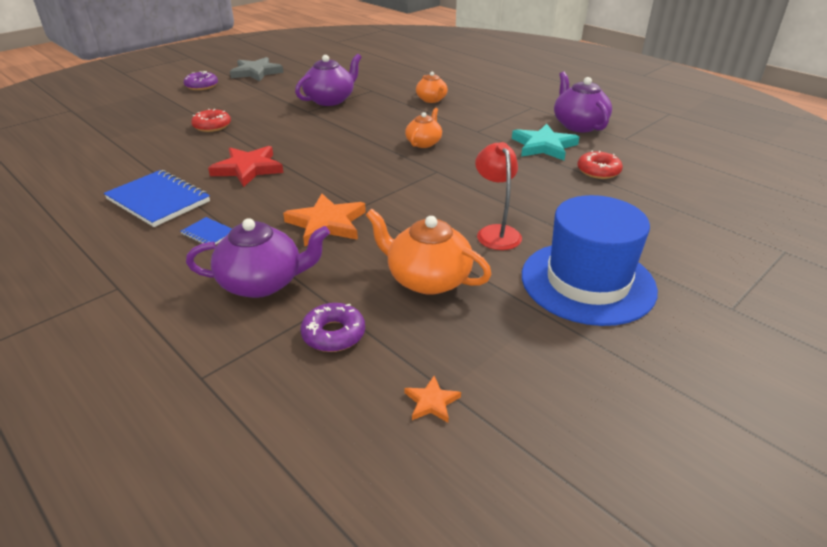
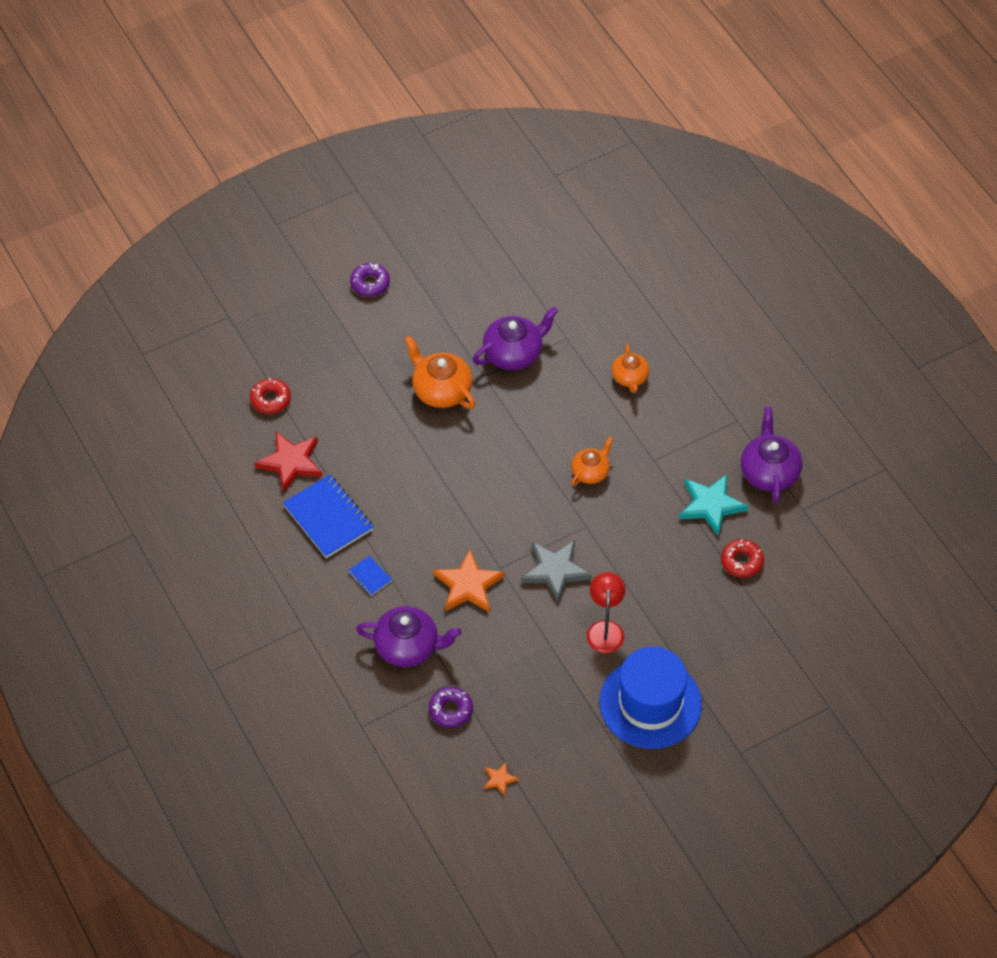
camera: 15 degrees right, 20 degrees up
red donut [191,109,231,132] -> red donut moved to [250,378,291,414]
red star [208,146,284,187] -> red star moved to [254,432,323,493]
grey star [230,57,284,81] -> grey star moved to [521,540,592,603]
orange teapot [366,209,492,295] -> orange teapot moved to [404,336,475,409]

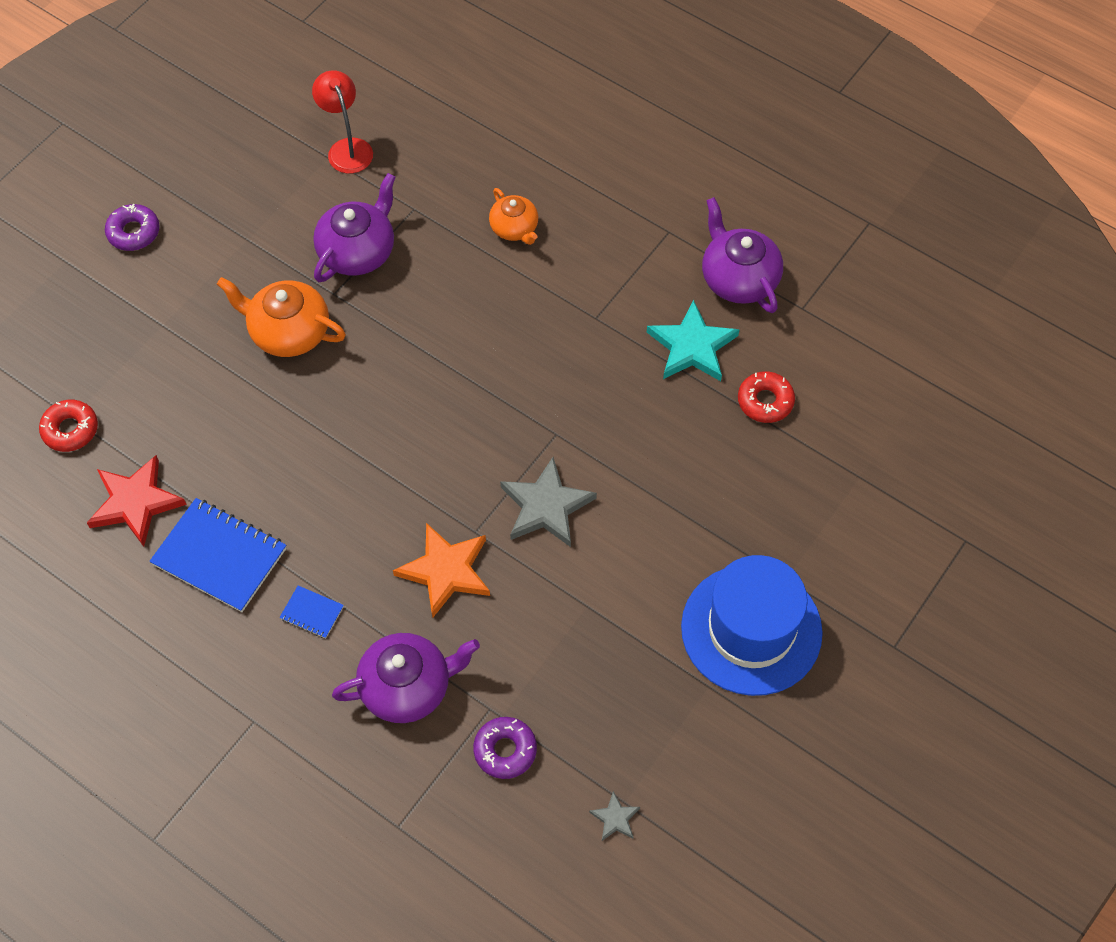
camera: 25 degrees left, 5 degrees up
orange star [484,763,519,796] -> grey star [589,791,640,841]
orange teapot [571,437,613,486] -> none
red lamp [587,572,625,653] -> red lamp moved to [312,70,373,173]

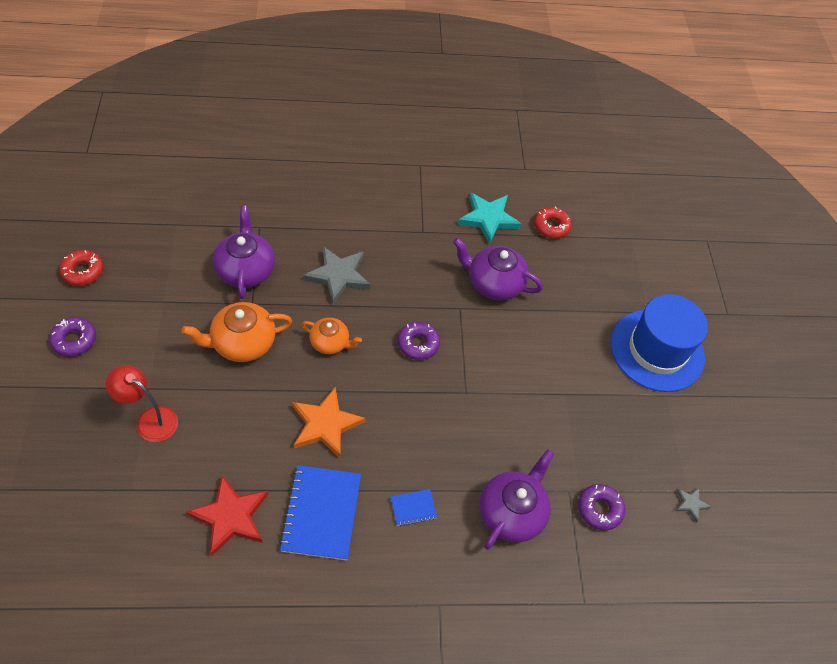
camera: 45 degrees left, 5 degrees down
red donut [39,400,98,452] -> red donut moved to [59,250,104,286]
blue notebook [149,498,286,612] -> blue notebook turned 75 degrees counterclockwise [279,465,361,560]
red lamp [312,70,373,173] -> red lamp moved to [106,365,178,442]
orange star [393,523,490,618] -> orange star moved to [292,387,365,458]
orange teapot [489,188,538,245] -> orange teapot moved to [301,318,362,354]
grey star [500,457,597,547] -> grey star moved to [303,246,371,304]
purple teapot [702,197,783,313] -> purple teapot moved to [453,238,543,300]
none -> purple donut [398,322,440,360]

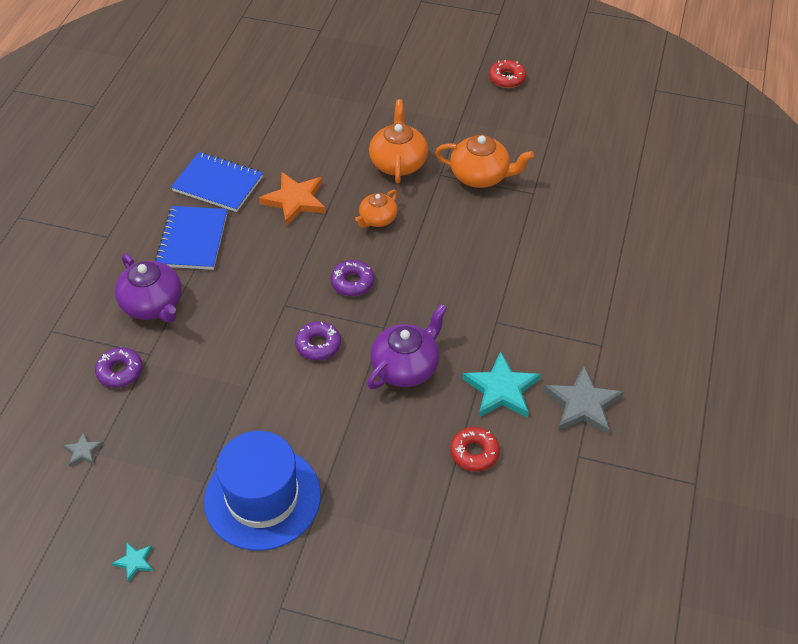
camera: 115 degrees right, 5 degrees down
purple donut [49,317,96,356] -> purple donut moved to [295,321,341,361]
red lamp [106,365,178,442] -> none
red star [186,475,268,557] -> none
purple teapot [213,205,275,299] -> orange teapot [435,135,534,188]
grey star [303,246,371,304] -> grey star moved to [544,366,624,435]
blue notebook [391,489,437,526] -> blue notebook [155,206,227,270], size x2.14
none -> turquoise star [112,543,153,582]

